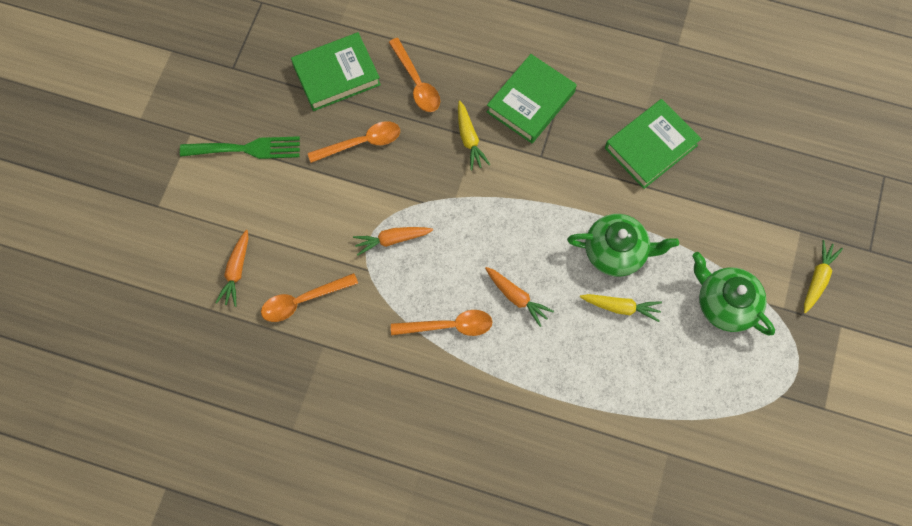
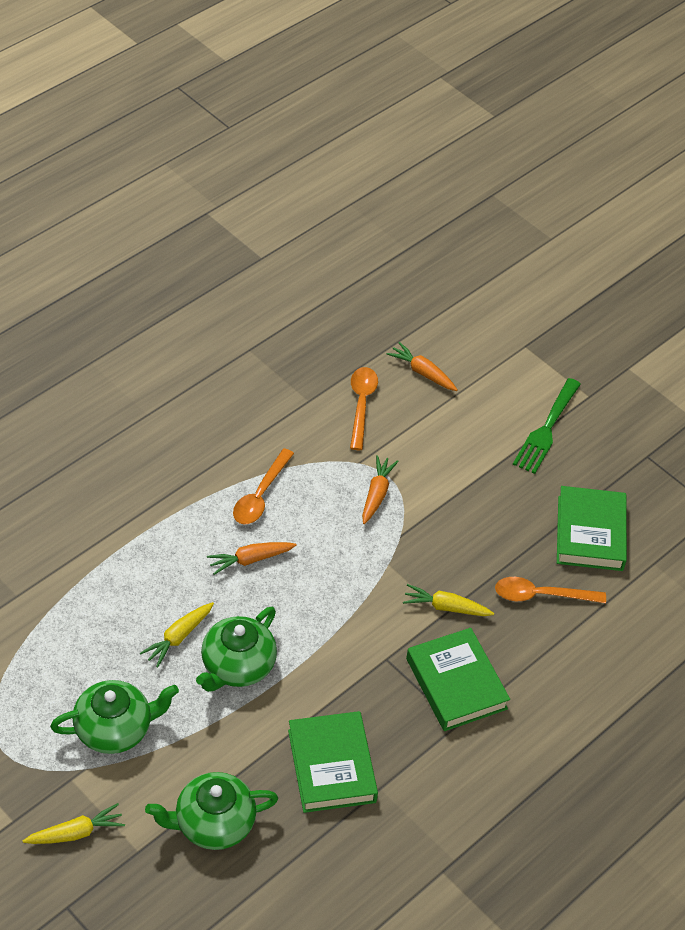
camera: 115 degrees right, 20 degrees down
orange spoon [308,121,400,163] -> none
yellow carrot [804,240,843,313] -> yellow carrot turned 75 degrees counterclockwise [23,803,125,844]
none -> green teapot [145,772,278,850]

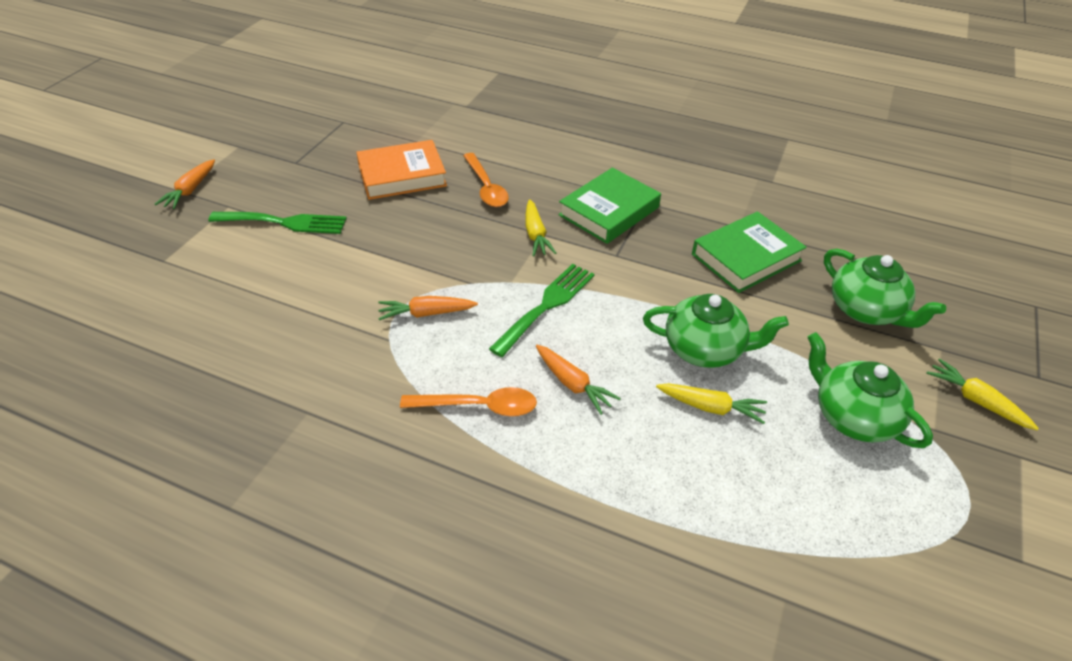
camera: 110 degrees left, 5 degrees down
orange spoon [350,367,378,450] -> none
orange carrot [386,342,457,391] -> orange carrot moved to [155,159,215,209]
green book [557,486,627,571] -> orange book [356,140,447,200]
none -> green fork [489,264,595,357]

